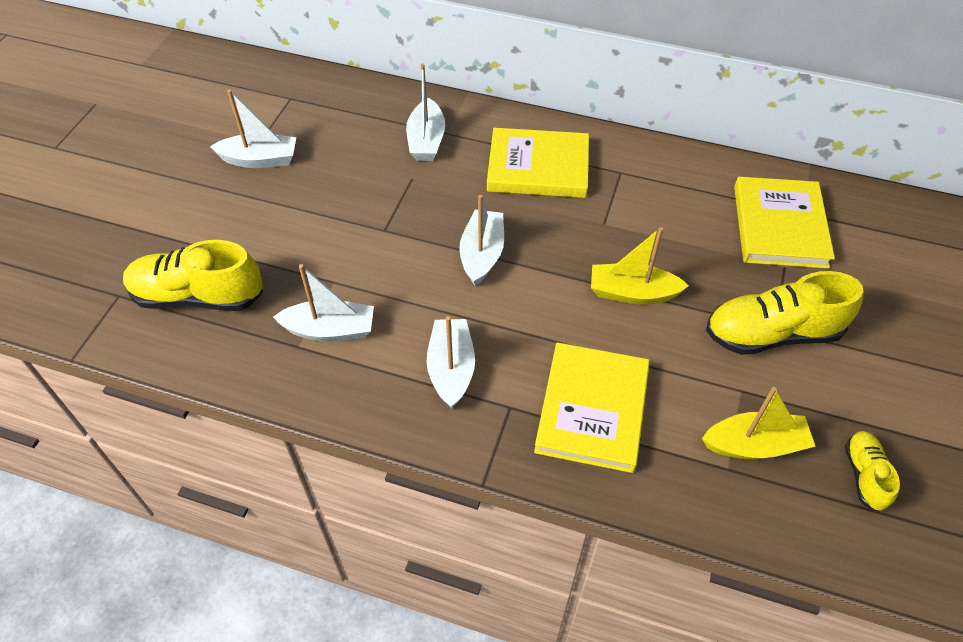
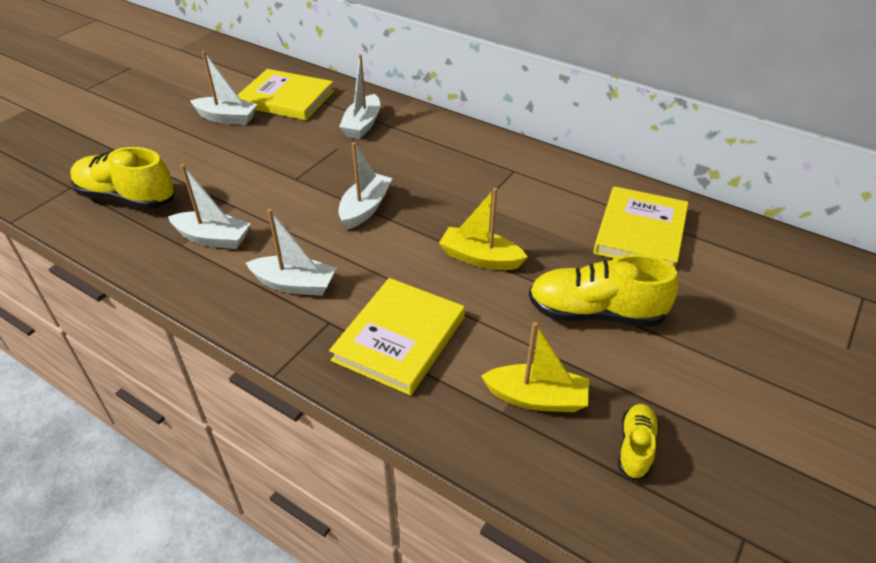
camera: 15 degrees right, 10 degrees down
white boat [427,316,475,408] -> white boat turned 90 degrees clockwise [246,209,337,296]
yellow book [487,128,589,198] -> yellow book moved to [237,69,334,120]

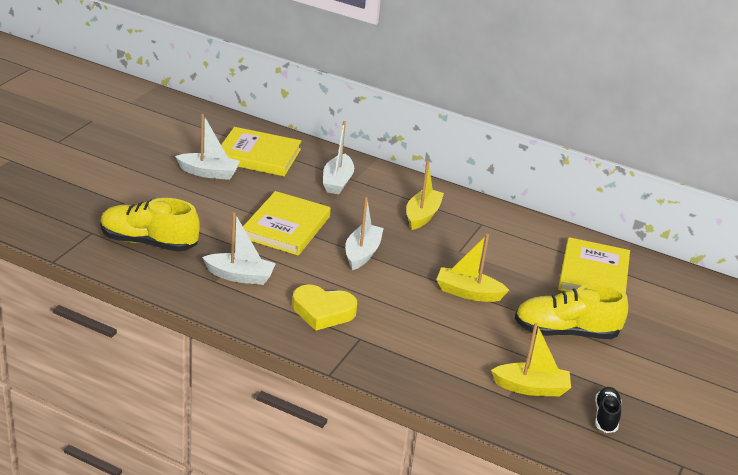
camera: 10 degrees left, 10 degrees down
white boat [246,209,337,296] -> yellow heart [292,284,357,331]
yellow book [329,278,465,396] -> yellow book moved to [243,191,331,255]
yellow shoe [618,404,659,480] -> black shoe [595,387,621,433]
none -> yellow boat [406,161,444,230]

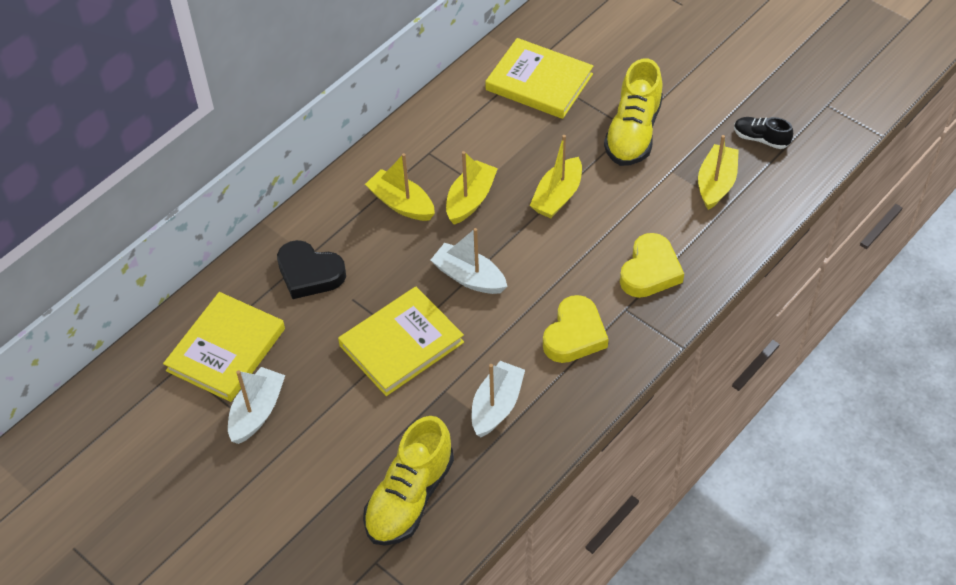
camera: 70 degrees left, 20 degrees up
yellow book [243,191,331,255] -> yellow book turned 75 degrees counterclockwise [338,287,464,396]
white boat [323,121,354,194] -> black heart [277,240,346,299]
none -> yellow boat [446,151,498,225]
none -> yellow heart [620,233,684,298]

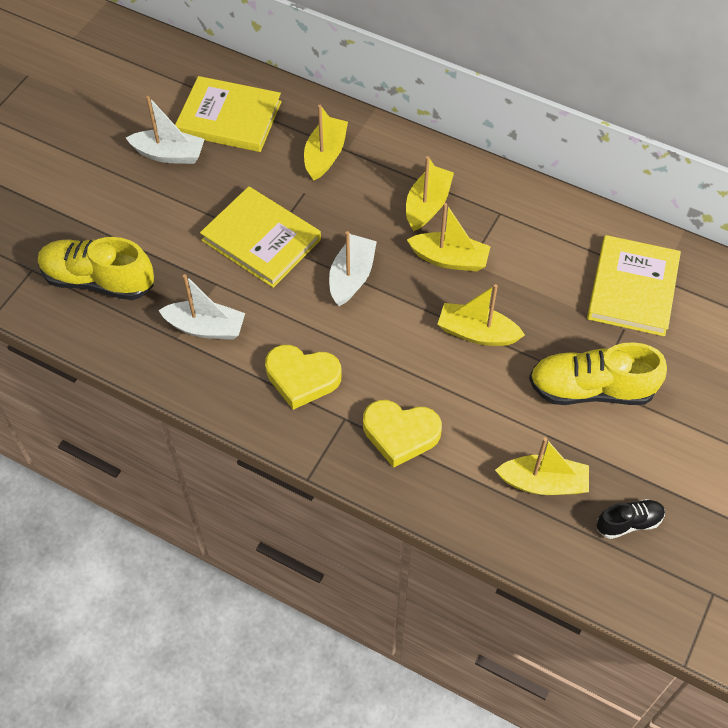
camera: 75 degrees right, 5 degrees up
black heart [277,240,346,299] -> yellow boat [304,105,348,181]
black shoe [734,117,793,149] -> black shoe turned 60 degrees clockwise [597,499,665,539]

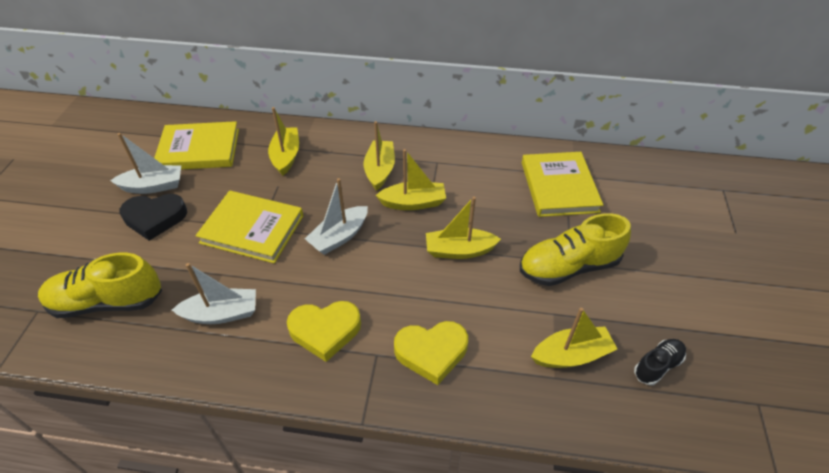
camera: 20 degrees left, 10 degrees down
white boat [329,231,377,306] -> white boat turned 135 degrees counterclockwise [305,178,368,255]
none -> black heart [119,194,187,241]

